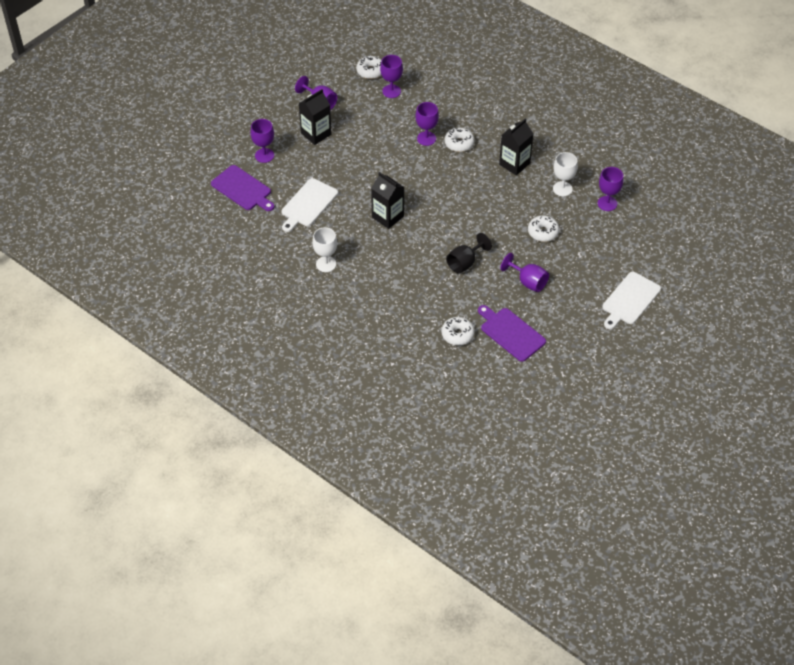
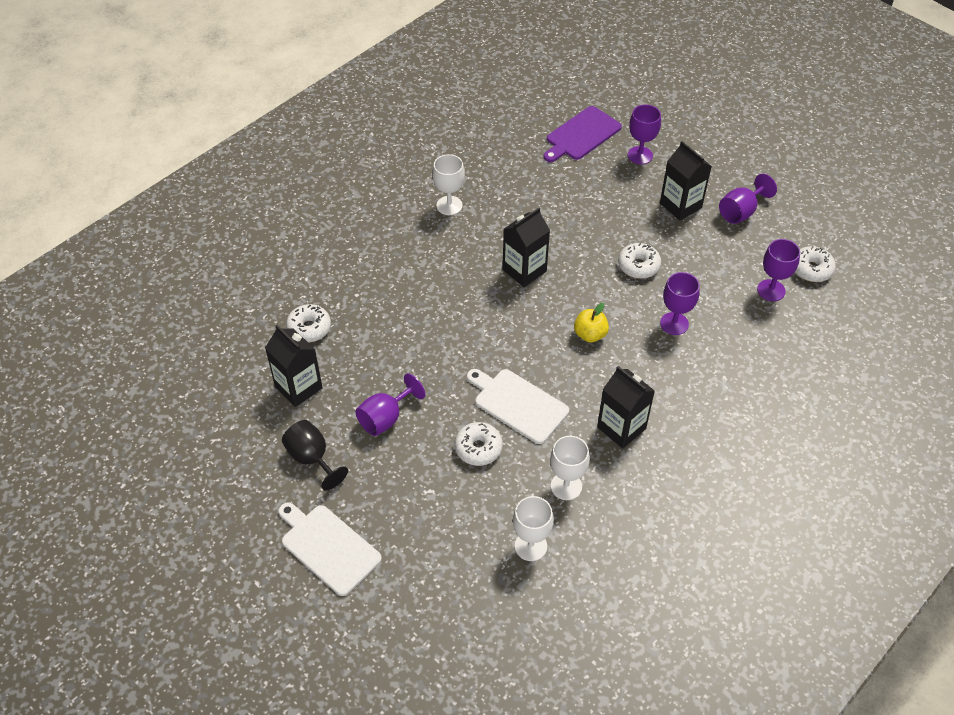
camera: 95 degrees right, 0 degrees up
white cutting board [281,178,338,232] -> white cutting board moved to [467,369,569,444]
white donut [445,128,475,152] -> white donut moved to [618,243,661,279]
black goblet [446,233,492,273] -> black goblet moved to [282,420,348,490]
purple cutting board [478,305,546,362] -> black carton [265,325,322,407]
purple goblet [598,167,624,211] -> white goblet [513,496,554,561]
none -> yellow apple [574,303,609,342]

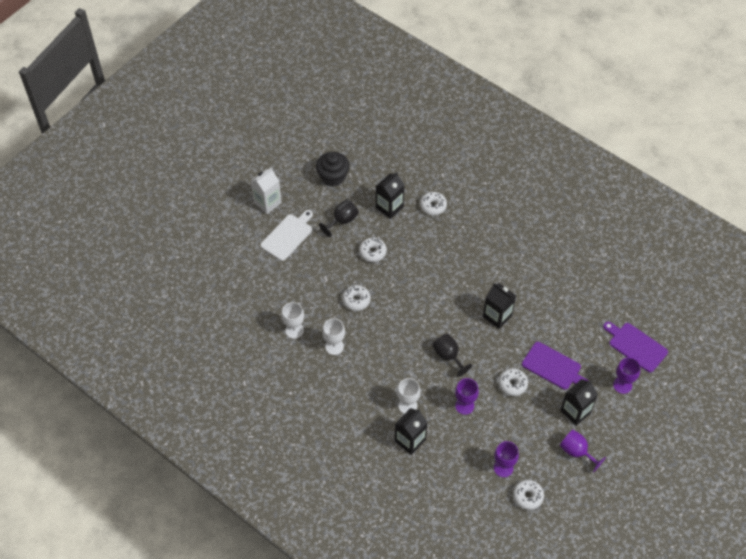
camera: 85 degrees right, 5 degrees up
purple goblet [355,373,425,436] -> white donut [359,237,387,262]
white goblet [432,154,465,215] -> white goblet moved to [397,378,420,414]
white cutting board [467,369,569,444] -> none
yellow apple [574,303,609,342] -> black goblet [432,334,472,377]
black carton [597,366,655,449] -> black carton moved to [395,408,427,455]
none -> white carton [250,167,282,214]
none -> black cupcake [316,152,350,187]
none -> purple cutting board [522,342,589,390]

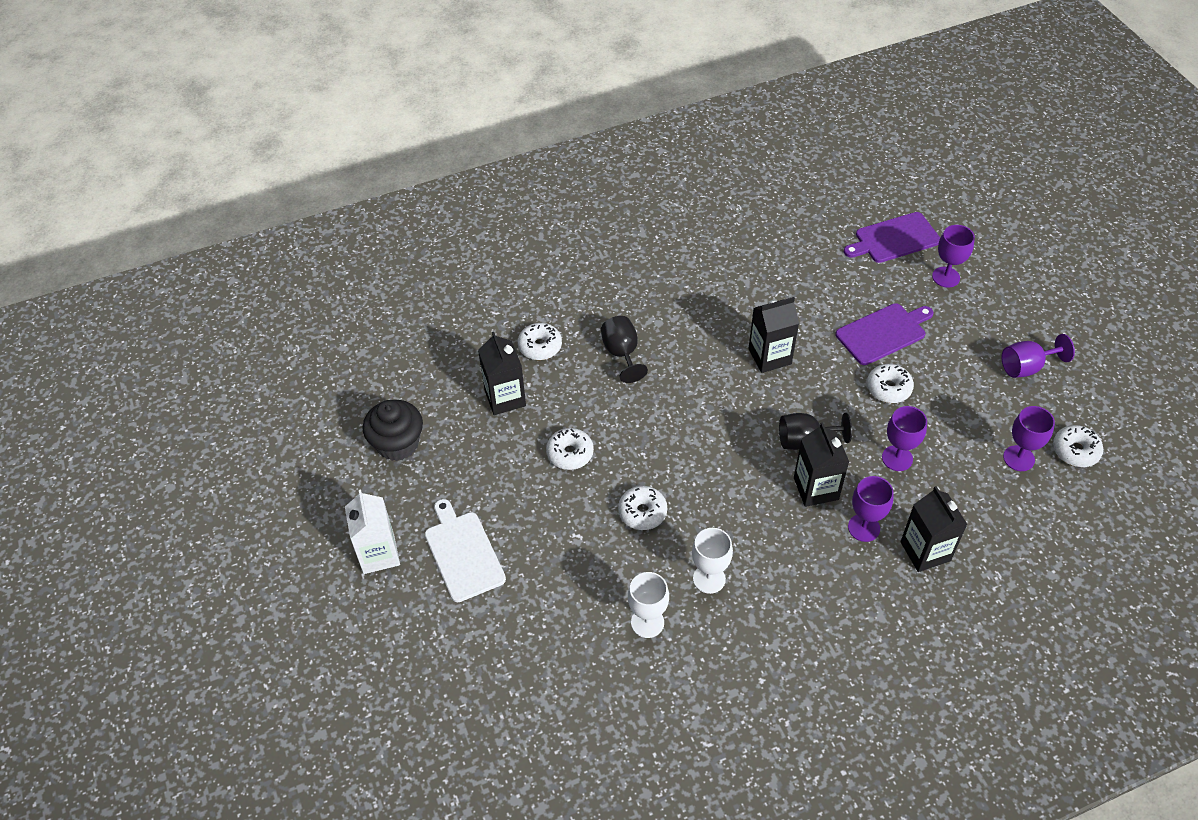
camera: 60 degrees left, 5 degrees down
black goblet [319,199,359,237] -> black goblet moved to [601,316,648,383]
white goblet [397,378,420,414] -> purple goblet [848,476,894,542]
black carton [560,379,598,426] -> black carton moved to [794,422,849,507]

